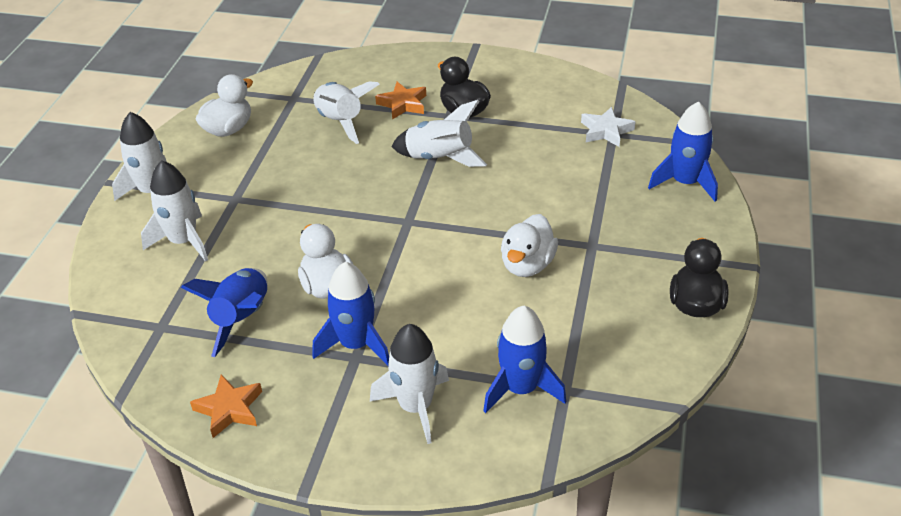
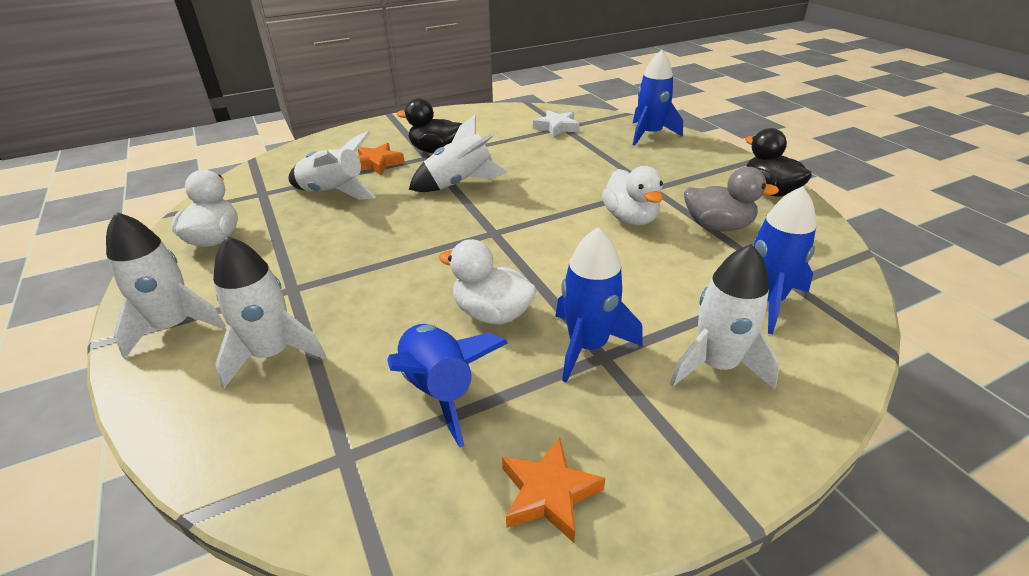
camera: 40 degrees left, 5 degrees down
none -> grey duck [684,167,779,231]

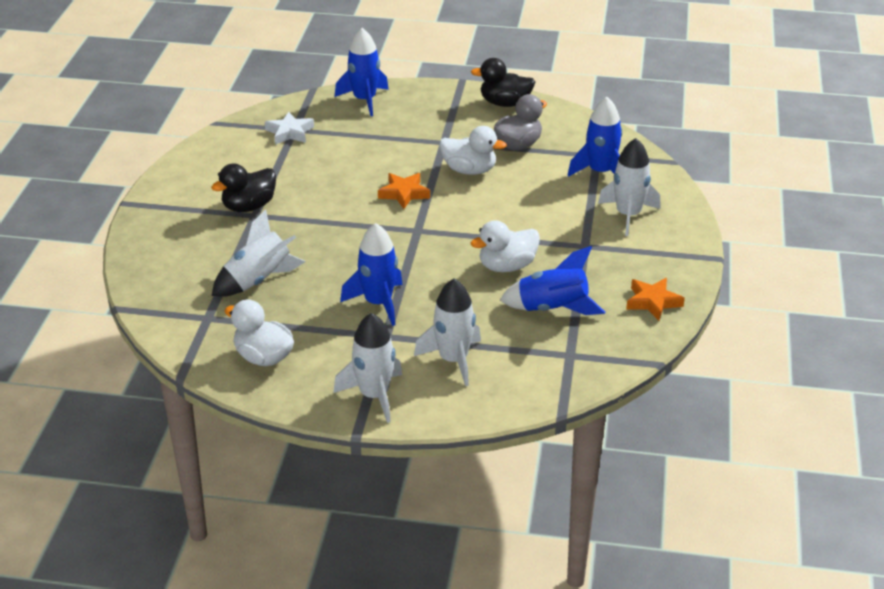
camera: 55 degrees left, 0 degrees up
orange star [358,143,405,175] -> orange star moved to [378,173,430,209]
white rocket [409,115,508,192] -> none
blue rocket [555,227,643,383] -> blue rocket moved to [340,223,403,326]

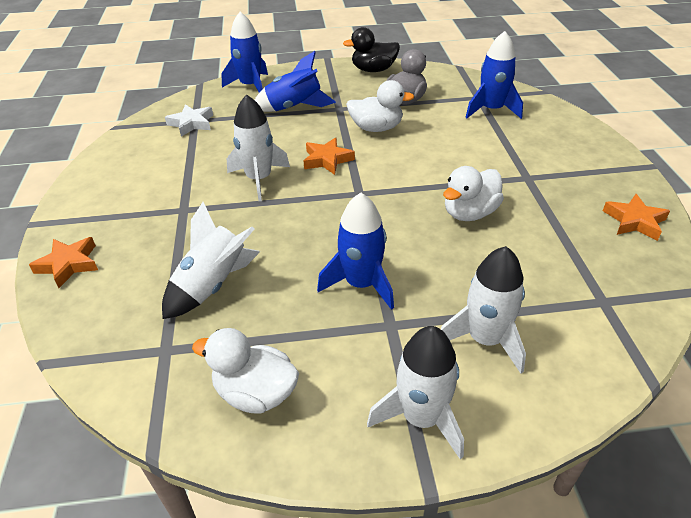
camera: 15 degrees left, 5 degrees up
black duck [211,163,276,212] -> none
blue rocket [500,246,605,315] -> blue rocket moved to [255,51,336,112]
white rocket [598,138,661,236] -> white rocket moved to [227,94,290,201]
none -> orange star [29,237,98,288]

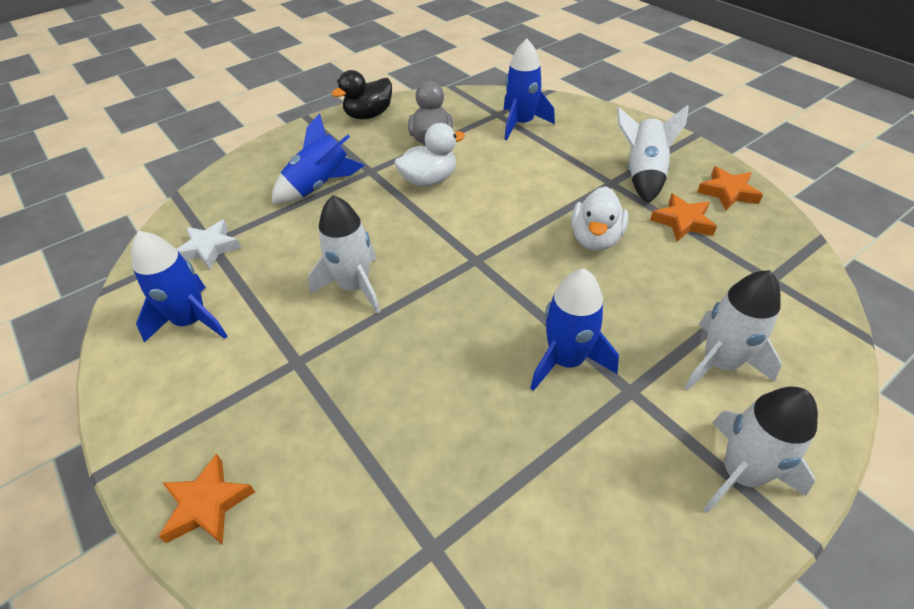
camera: 30 degrees left, 5 degrees up
white rocket [162,202,260,319] -> white rocket moved to [617,105,689,203]
white duck [192,328,299,414] -> none
blue rocket [221,12,268,93] -> blue rocket moved to [131,231,227,343]
orange star [304,137,355,175] -> orange star moved to [650,193,717,241]

